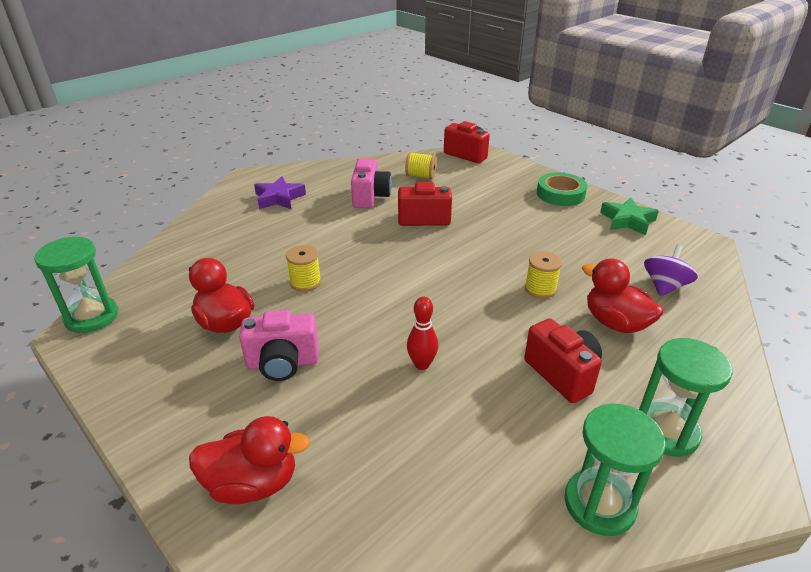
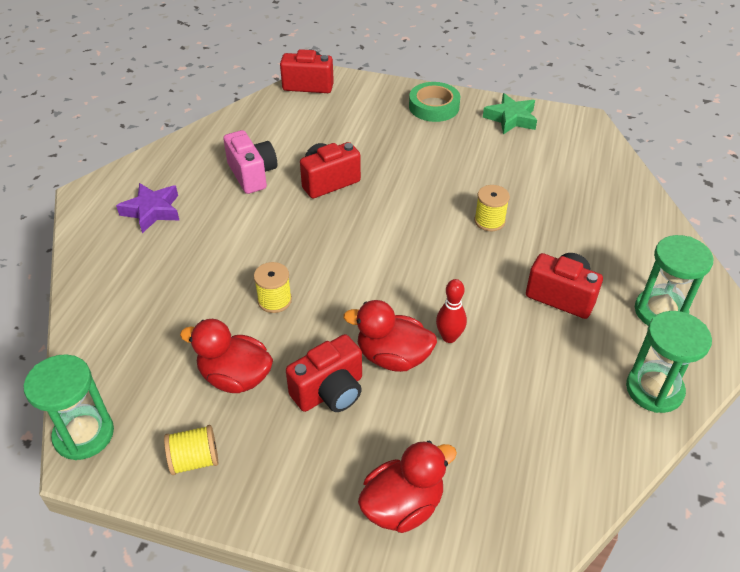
camera: 30 degrees left, 10 degrees up
pink camera [239,310,319,381] -> red camera [286,334,362,412]
yellow spool [405,152,437,179] -> yellow spool moved to [164,425,218,475]
red duck [582,258,664,333] -> red duck moved to [343,300,437,372]
purple spinning top [644,245,698,296] -> none

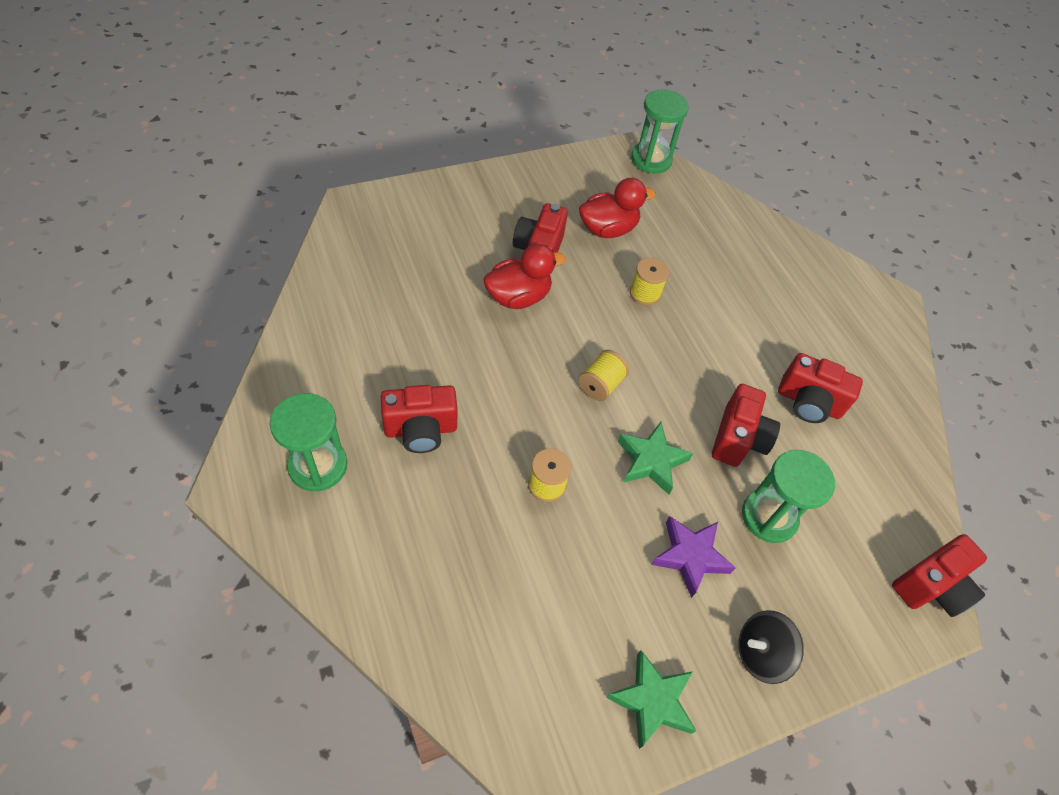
camera: 135 degrees right, 10 degrees up
purple star [116,183,179,233] -> purple star moved to [651,516,735,598]
yellow spool [164,425,218,475] -> yellow spool moved to [578,350,629,401]
pink camera [223,130,277,194] -> red camera [778,353,863,423]
red duck [358,440,457,533] -> none
green tape [409,82,460,122] -> black spinning top [738,610,804,684]
red bowling pin [436,279,467,343] -> none
green hourglass [626,311,712,413] -> green hourglass moved to [742,450,835,543]
none -> green star [618,422,693,495]

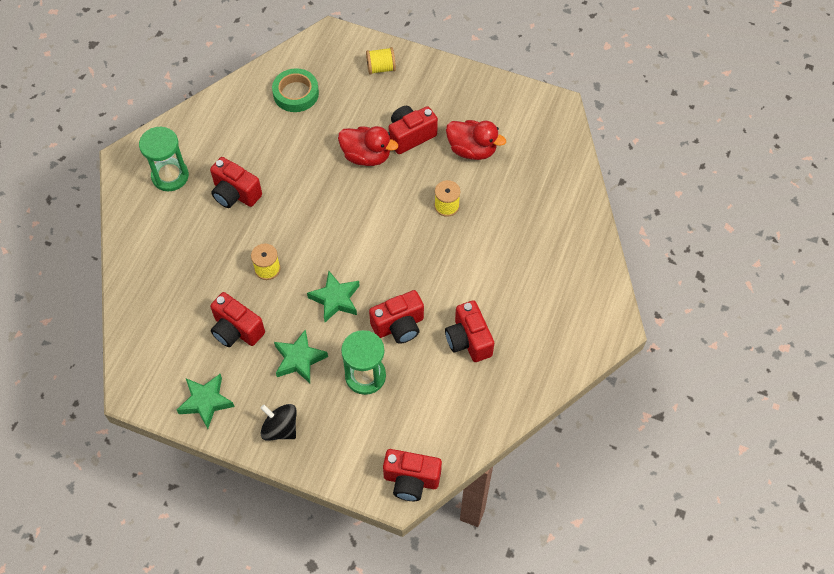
camera: 50 degrees right, 5 degrees up
yellow spool [578,350,629,401] -> yellow spool moved to [366,47,396,74]
green hourglass [631,90,689,174] -> none
purple star [651,516,735,598] -> green star [274,329,328,383]
none -> red camera [210,292,265,347]
none -> green tape [272,68,319,112]

